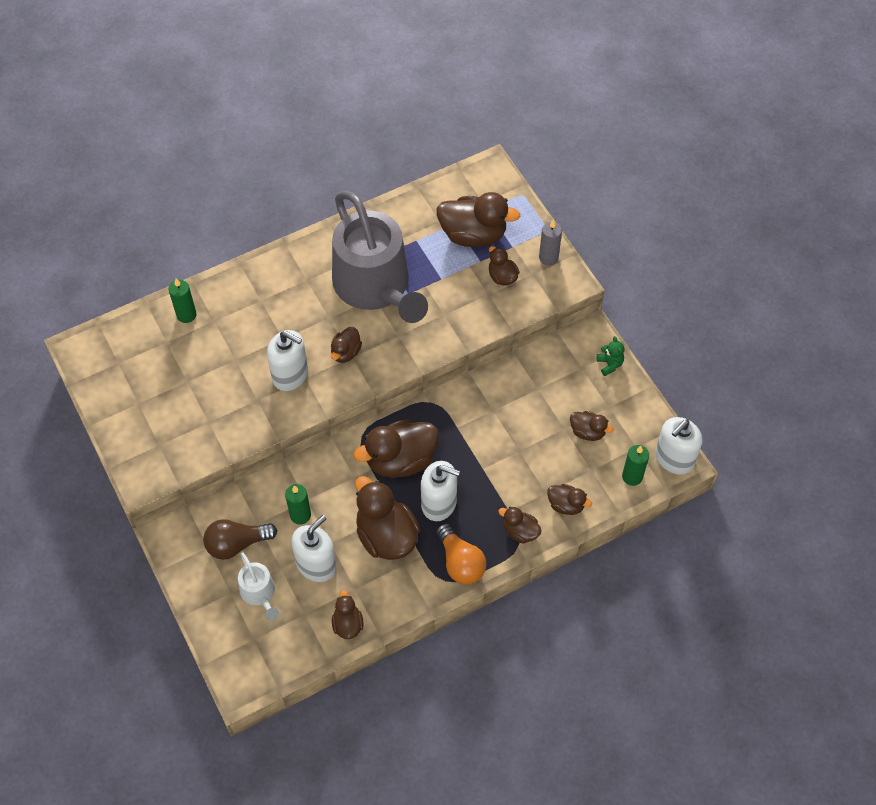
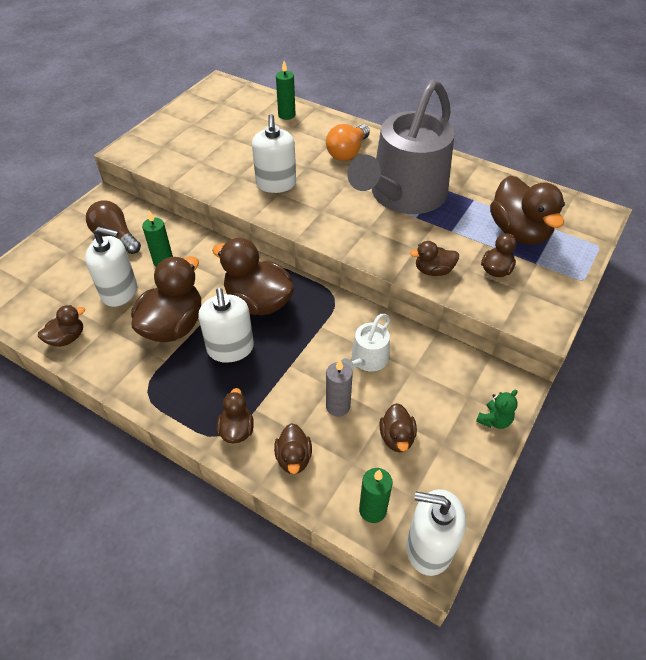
camera: 60 degrees right, 10 degrees down
white watering can [238,552,279,621] -> white watering can moved to [341,314,390,371]
brown duck [331,327,362,363] -> brown duck moved to [410,241,459,276]
orange light bulb [436,523,486,585] -> orange light bulb moved to [326,124,370,161]
grey candle [539,219,562,265] -> grey candle moved to [326,359,353,417]

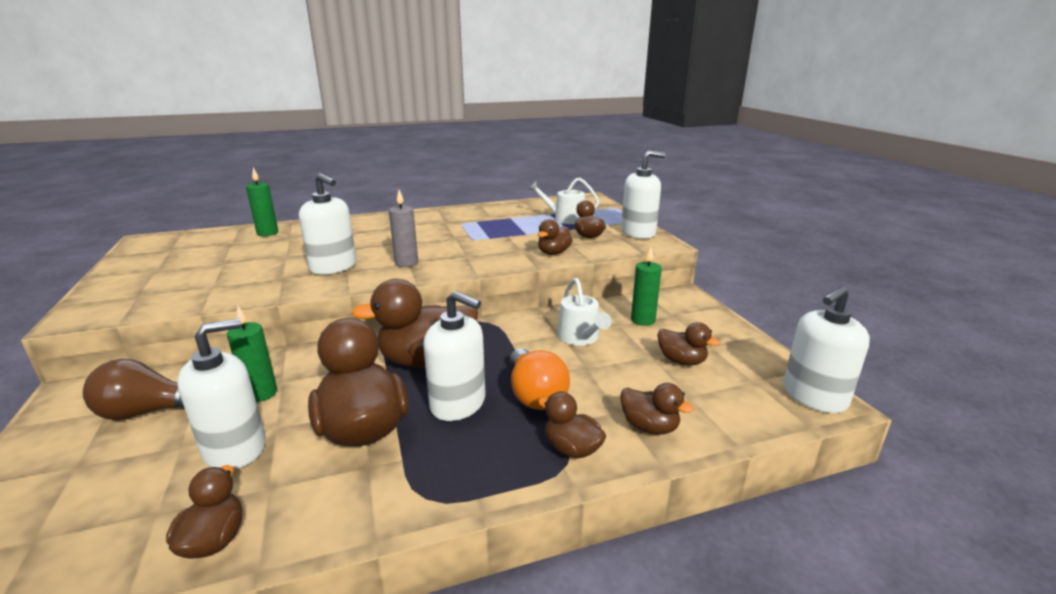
camera: 50 degrees left, 25 degrees down
orange light bulb [326,124,370,161] -> orange light bulb moved to [510,348,570,410]
grey candle [326,359,353,417] -> grey candle moved to [389,190,418,267]
grey watering can [347,80,455,214] -> none
green candle [359,468,393,523] -> green candle moved to [631,247,662,326]
green teddy bear [476,390,518,429] -> none
brown duck [490,175,565,245] -> white watering can [529,178,599,224]
none -> white soap dispenser [621,151,666,239]

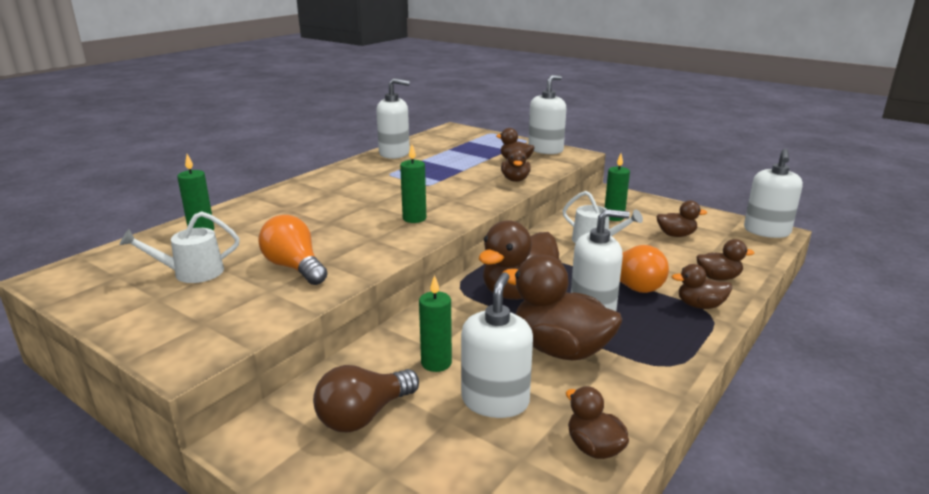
camera: 35 degrees left, 0 degrees up
white soap dispenser [299,173,356,275] -> white soap dispenser moved to [376,78,410,159]
grey candle [389,190,418,267] -> green candle [400,145,426,223]
white watering can [529,178,599,224] -> white watering can moved to [120,211,240,283]
none -> orange light bulb [258,215,328,285]

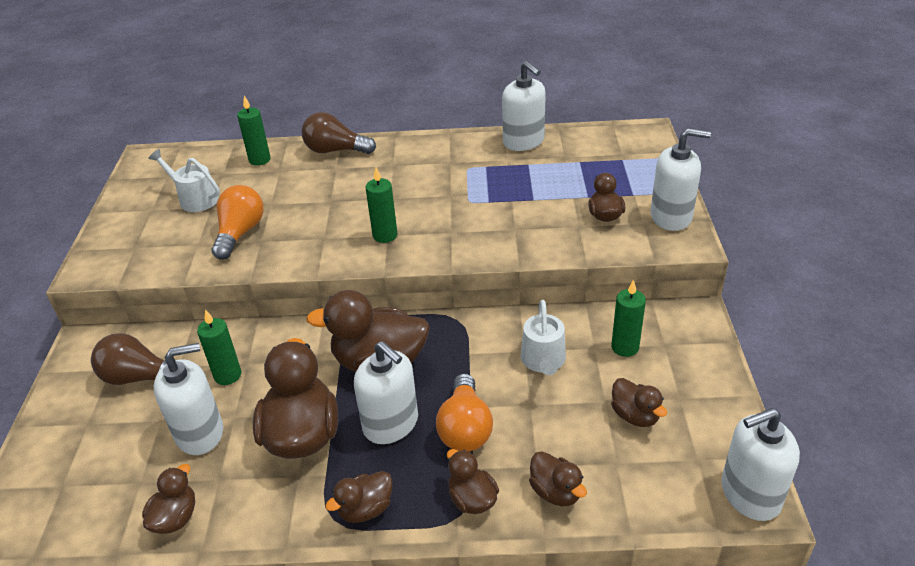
camera: 55 degrees right, 15 degrees up
brown duck [501,149,531,182] -> brown duck moved to [325,471,392,523]
none -> brown light bulb [301,112,376,154]

